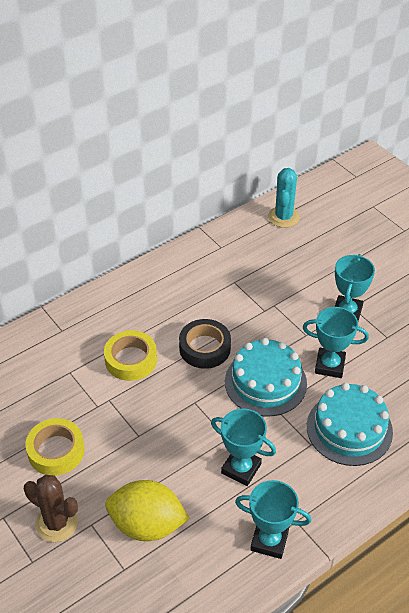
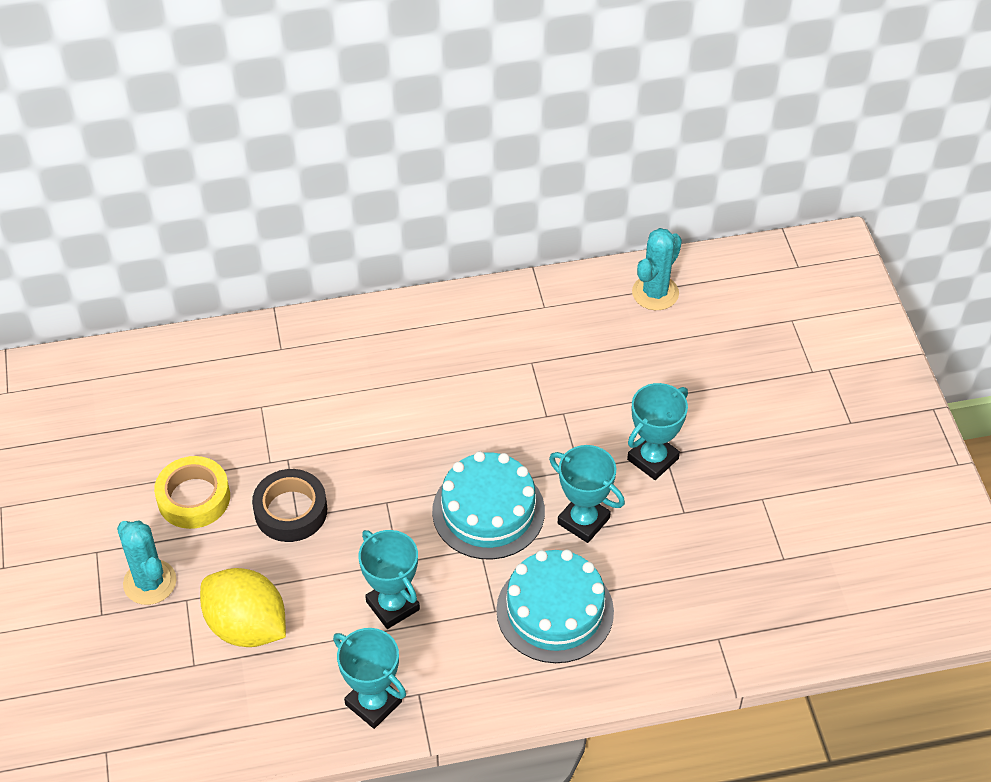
camera: 25 degrees right, 5 degrees up
brown cactus [24,475,78,542] -> turquoise cactus [117,521,177,605]
yellow tape [104,330,157,381] -> none
black tape [179,319,231,369] -> black tape moved to [252,469,327,542]

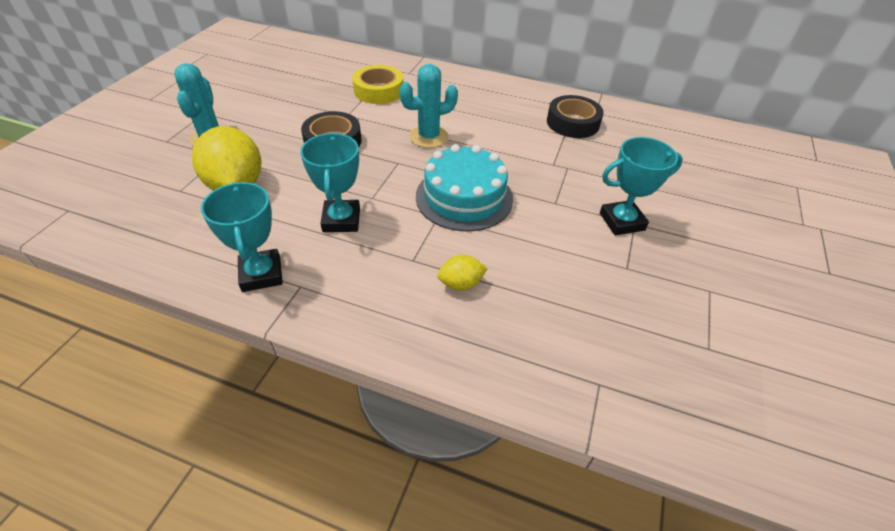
camera: 30 degrees right, 5 degrees down
yellow tape [154,456,230,529] -> yellow tape moved to [352,65,403,104]
turquoise cake [496,550,614,663] -> yellow lemon [437,255,487,291]
turquoise trophy [549,445,625,543] -> none
turquoise cactus [632,228,682,310] -> turquoise cactus moved to [399,64,458,148]
none -> black tape [547,95,604,138]

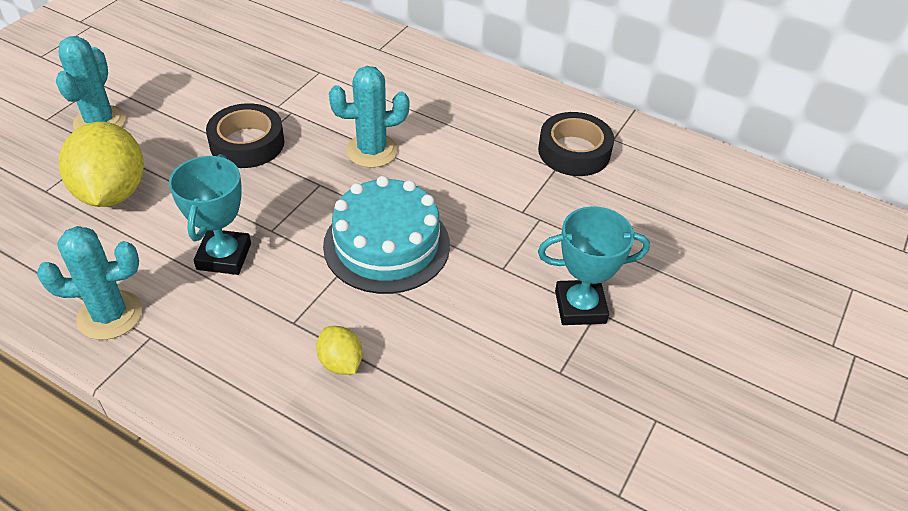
camera: 10 degrees right, 0 degrees up
turquoise trophy [201,182,283,292] -> turquoise cactus [37,226,142,340]
yellow tape [352,65,403,104] -> none
yellow lemon [437,255,487,291] -> yellow lemon turned 60 degrees clockwise [316,326,362,375]

